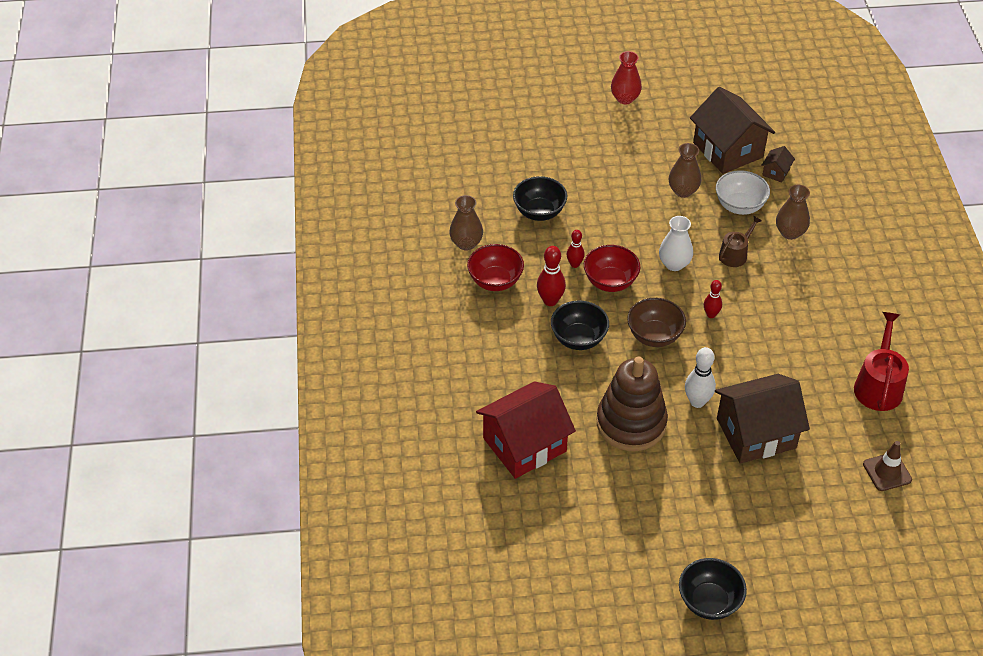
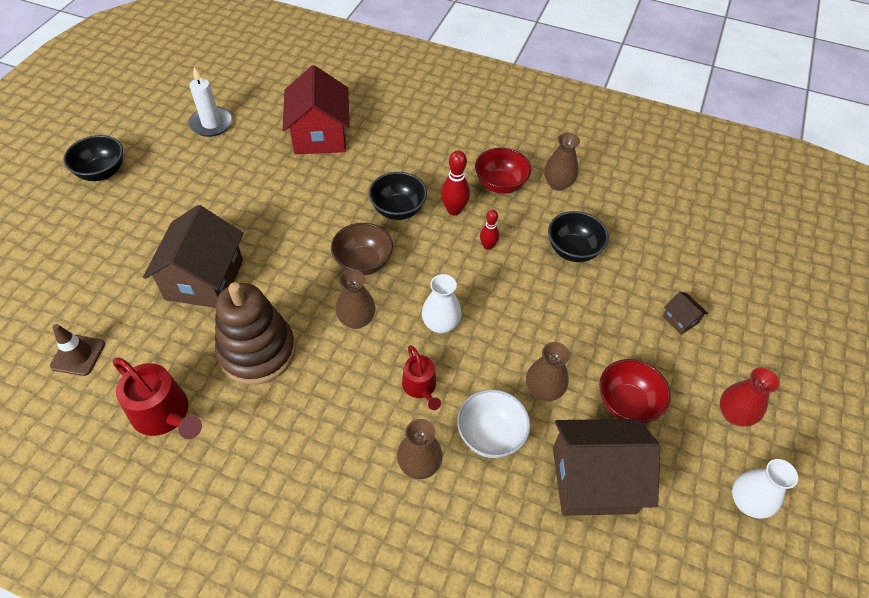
camera: 115 degrees right, 5 degrees up
red bowl [584,245,640,292] -> red bowl moved to [599,359,671,423]
brown stacking toy [597,356,668,451] -> brown stacking toy moved to [215,282,296,385]
white bowling pin [685,347,716,408] -> none
red bowling pin [704,280,722,318] -> brown vase [335,269,376,329]
brown watering can [719,216,762,267] -> red watering can [402,345,441,410]
brown house [761,146,795,183] -> brown house moved to [663,292,708,335]
none -> white candle [188,67,233,137]
none -> white vase [732,459,798,519]

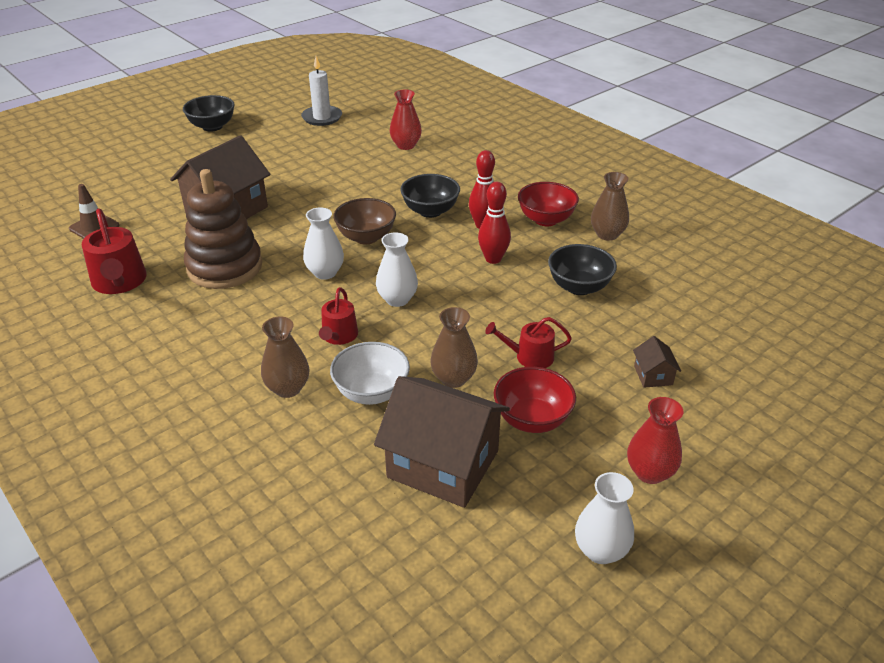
camera: 30 degrees right, 15 degrees down
red house [282,65,349,154] -> red vase [390,89,422,150]
brown vase [335,269,376,329] -> white vase [303,207,344,280]
red bowling pin [480,210,499,250] -> red bowling pin [478,182,511,264], size x1.56
none -> red watering can [485,317,572,368]

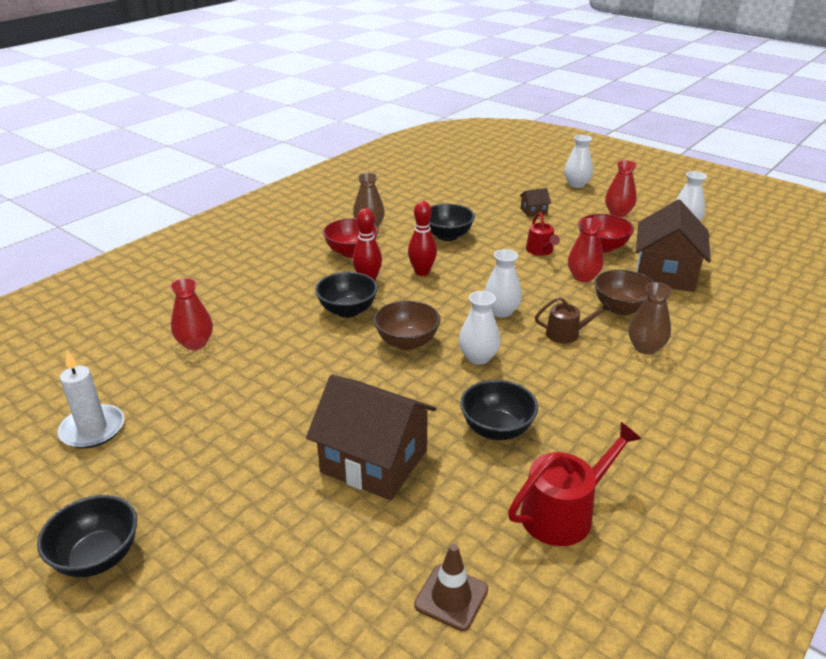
camera: 100 degrees left, 5 degrees down
brown stacking toy [184,169,262,289] -> black bowl [460,380,538,440]
red watering can [319,287,358,345] -> brown watering can [535,297,611,344]
white bowl [330,342,410,405] -> brown bowl [594,270,654,315]
brown vase [431,307,478,388] -> red vase [568,218,604,282]
none -> white vase [564,135,593,188]

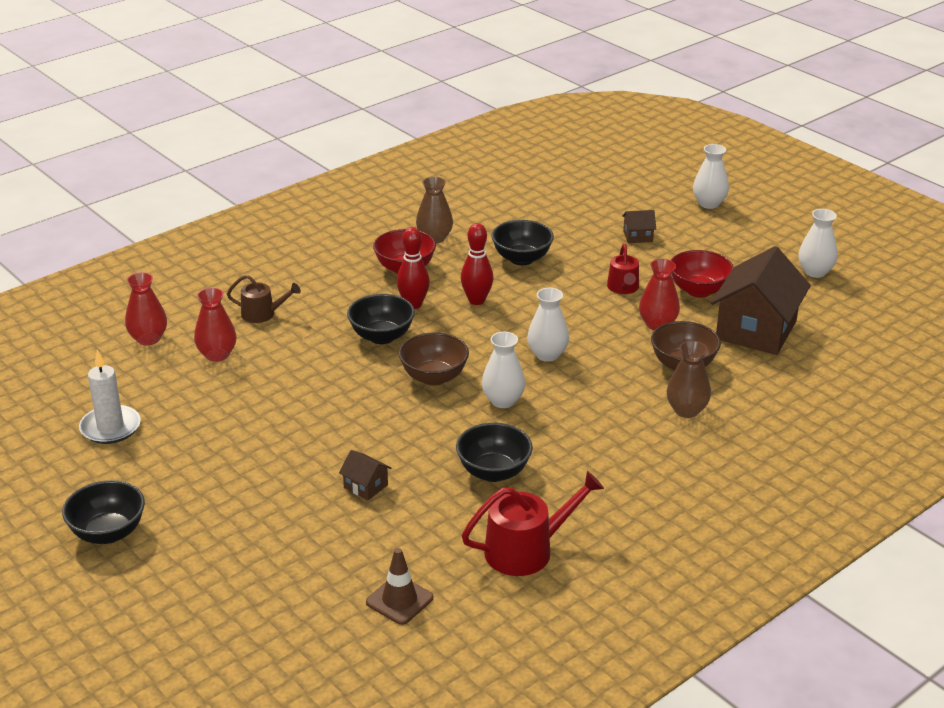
camera: 10 degrees right, 0 degrees up
brown house [306,374,436,500] -> brown house [339,450,391,500], size x0.42
brown watering can [535,297,611,344] -> brown watering can moved to [227,275,301,323]
red vase [605,160,637,217] -> red vase moved to [125,272,167,346]

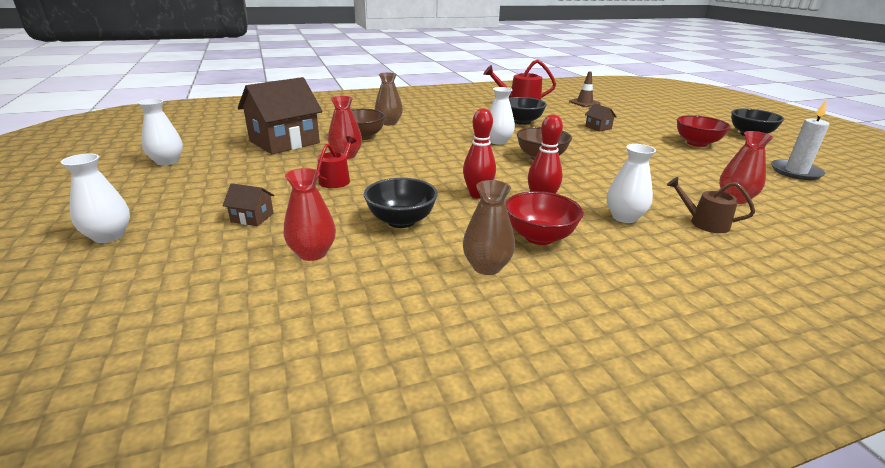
camera: 160 degrees left, 5 degrees down
red vase [125,272,167,346] -> red vase moved to [284,168,336,261]
black bowl [347,294,415,344] -> none
white vase [527,288,569,362] -> white vase moved to [607,144,656,223]
red bowl [671,250,734,298] -> red bowl moved to [677,115,731,147]

